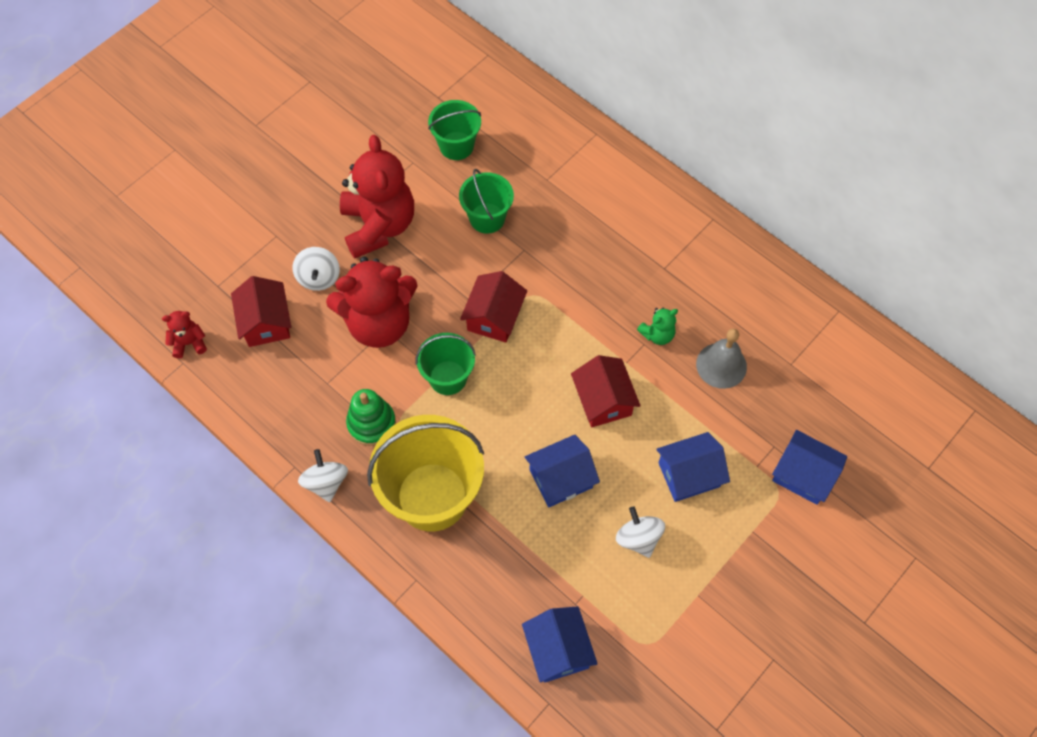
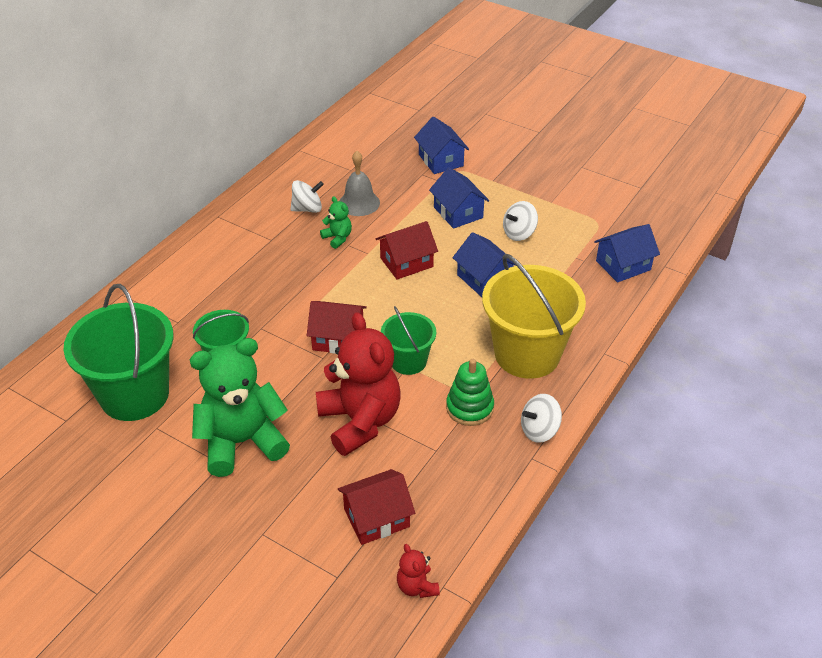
camera: 100 degrees left, 20 degrees down
white spinning top [292,247,340,291] -> white spinning top moved to [290,180,324,213]
red teddy bear [340,135,414,259] -> green teddy bear [189,338,290,477]
green bucket [428,100,481,160] -> green bucket [63,284,174,421], size x1.81
blue house [772,430,847,505] -> blue house turned 45 degrees counterclockwise [414,116,469,174]

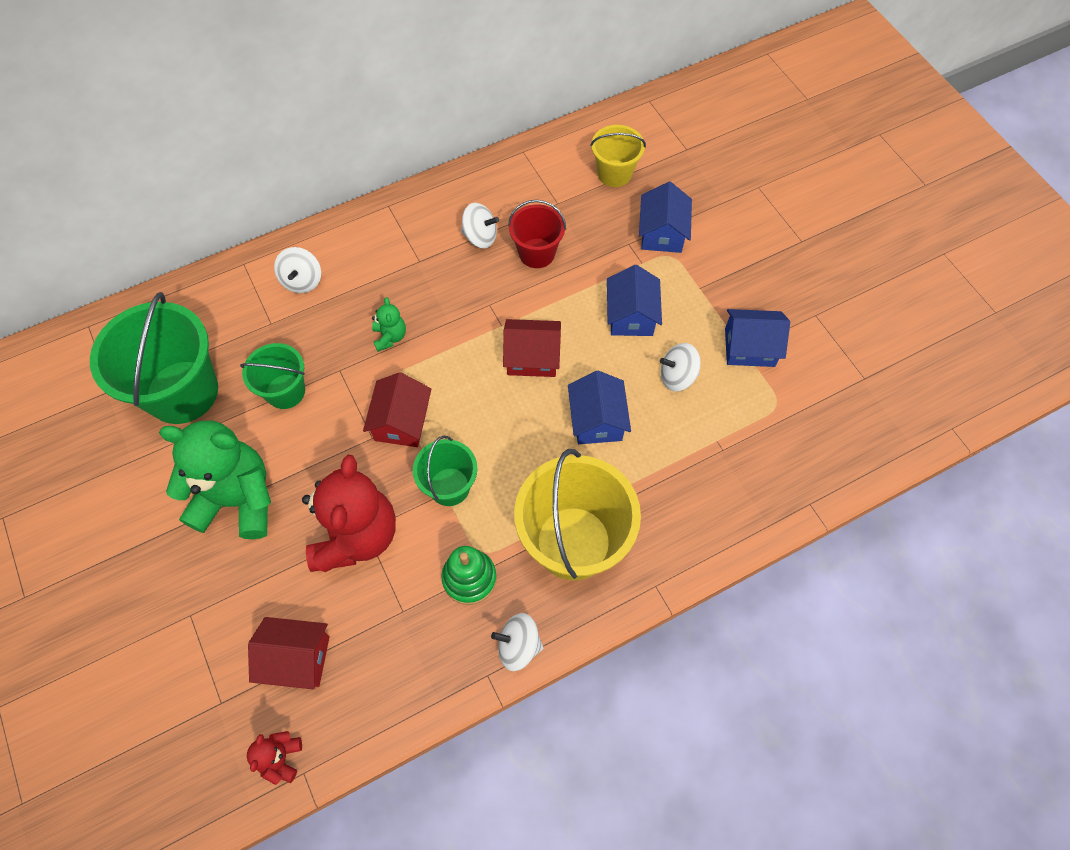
camera: 30 degrees right, 20 degrees up
red house [307,301,367,354] -> red house turned 60 degrees clockwise [363,372,431,447]
green teddy bear [320,196,352,249] -> green teddy bear moved to [372,297,406,352]
grey bell [339,151,380,216] -> red bucket [508,200,566,268]
blue house [594,224,660,283] -> blue house moved to [725,309,790,367]
none -> white spinning top [274,247,321,293]
none -> yellow bucket [590,125,646,187]

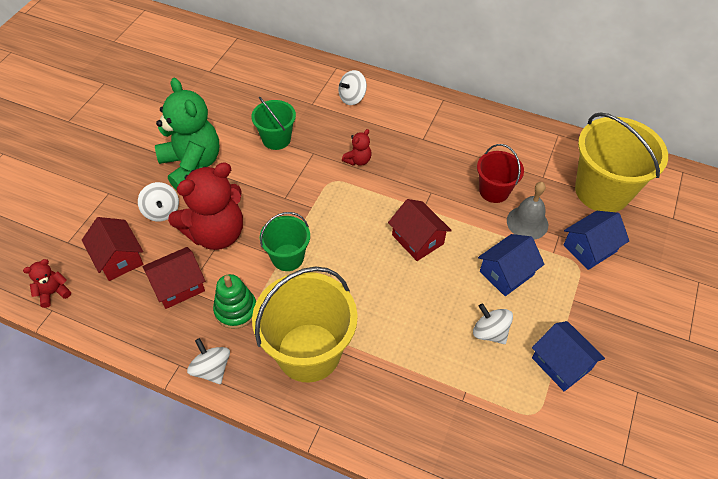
camera: 50 degrees right, 10 degrees down
green bucket [90,292,218,424] -> none
red house [363,372,431,447] -> red house moved to [143,247,205,309]
green teddy bear [372,297,406,352] -> red teddy bear [342,129,372,166]
white spinning top [461,203,499,248] -> white spinning top moved to [138,182,179,222]
blue house [568,371,631,444] -> none
yellow bucket [590,125,646,187] -> yellow bucket [575,112,668,212], size x1.81
none -> grey bell [507,182,548,240]

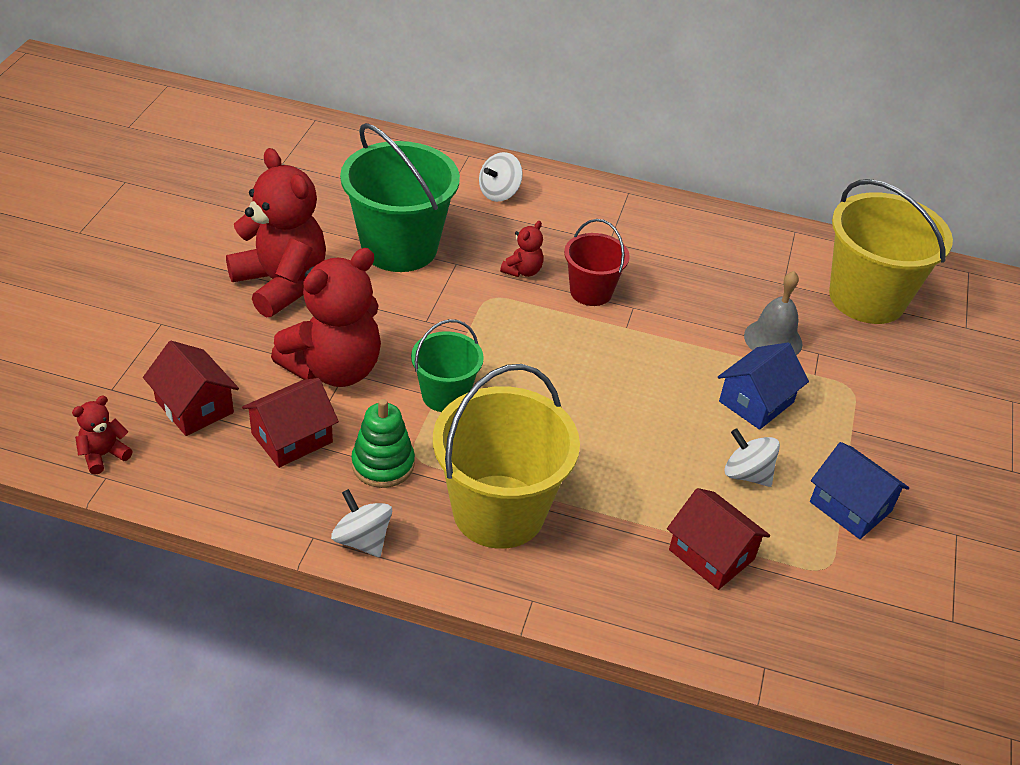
camera: 10 degrees left, 10 degrees down
white spinning top [138,182,179,222] -> none
green teddy bear [155,78,219,190] -> red teddy bear [226,148,326,317]
green bucket [251,96,296,150] -> green bucket [340,123,460,272], size x1.81
red house [388,199,452,261] -> red house moved to [667,488,770,590]
red bucket [477,144,524,203] -> red bucket moved to [564,219,630,306]
blue house [564,211,629,270] -> none

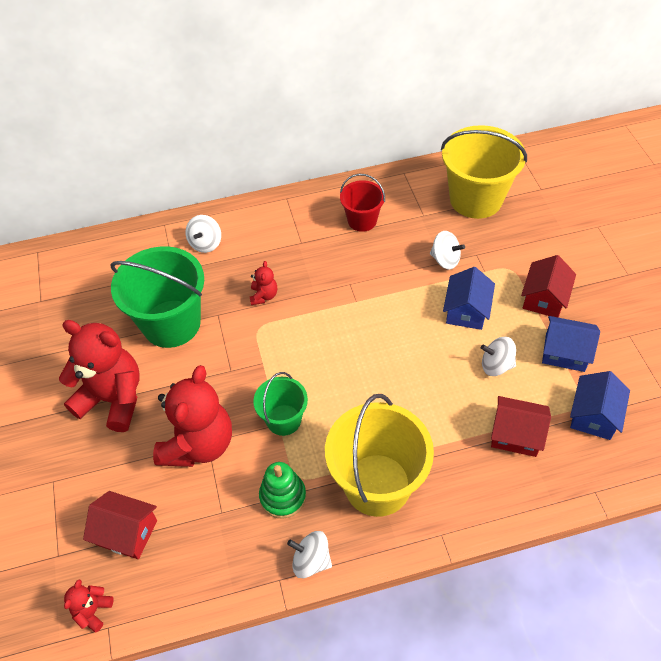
camera: 25 degrees left, 10 degrees up
red house [242,378,339,468] -> red house moved to [521,255,576,318]
red bucket [564,219,630,306] -> red bucket moved to [340,174,385,232]
grey bell [744,271,802,356] -> white spinning top [430,231,465,269]
none -> blue house [570,371,630,440]

